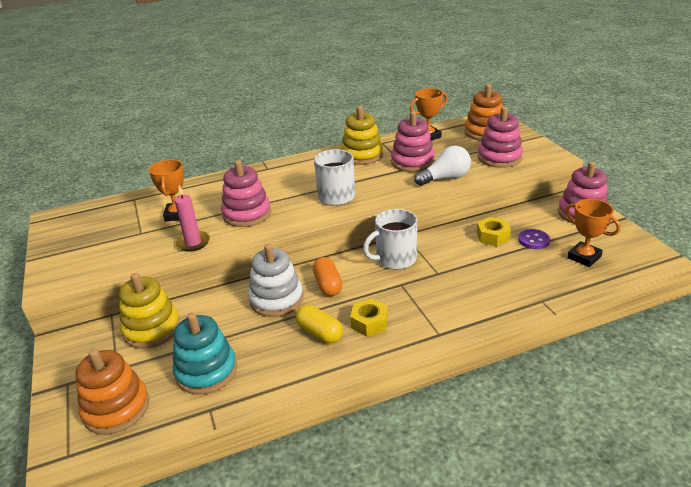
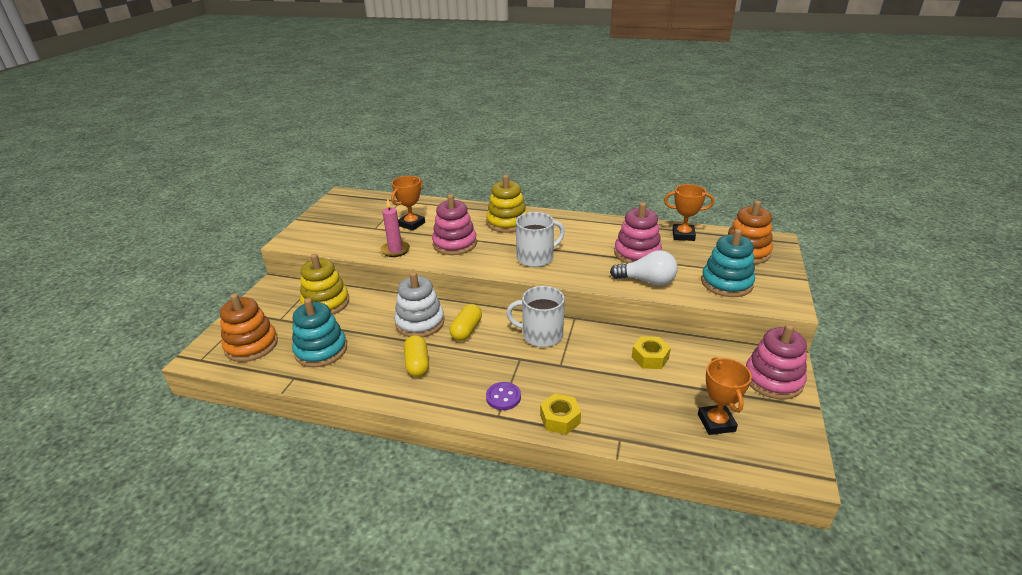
camera: 35 degrees right, 0 degrees up
orange capsule [313,257,343,296] -> yellow capsule [449,304,482,341]
yellow stacking toy [341,106,383,165] -> yellow stacking toy moved to [486,175,528,233]
yellow nut [350,299,388,337] -> yellow nut moved to [540,393,581,435]
pink stacking toy [478,107,523,168] -> turquoise stacking toy [701,229,755,297]
purple button [518,229,550,249] -> purple button moved to [486,382,521,410]

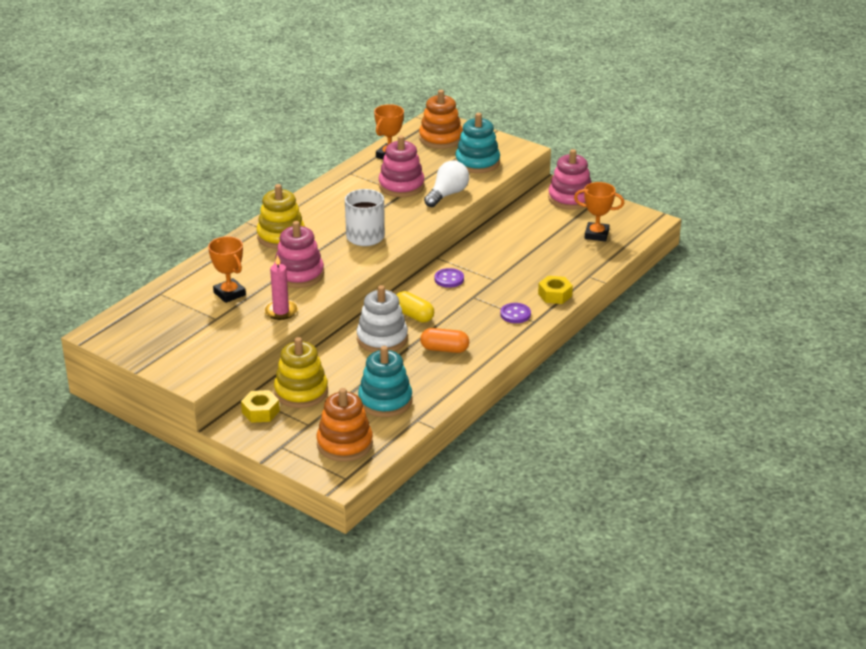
camera: 70 degrees left, 0 degrees up
yellow capsule [404,335,429,377] -> orange capsule [420,328,469,353]
white mug [506,286,565,347] -> purple button [435,268,464,288]
yellow nut [632,336,671,369] -> yellow nut moved to [241,390,280,423]

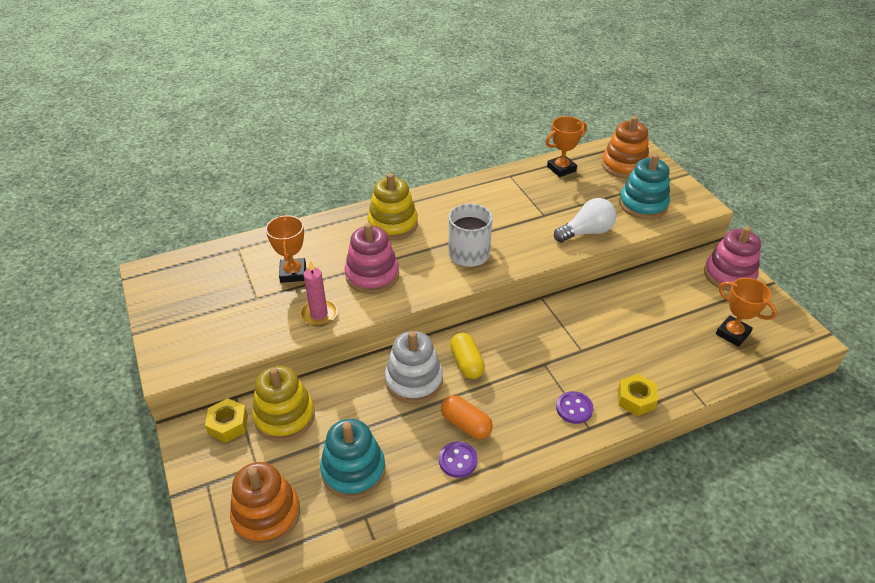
camera: 30 degrees right, 10 degrees up
pink stacking toy [379,135,425,197] -> none
purple button [435,268,464,288] -> purple button moved to [439,442,477,478]

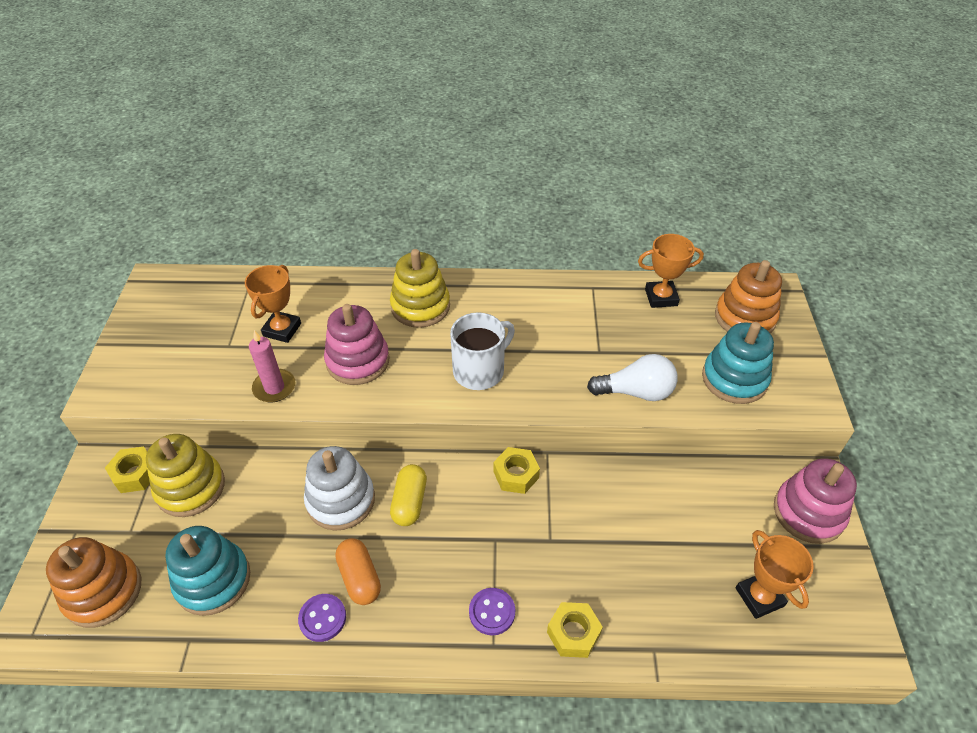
camera: 25 degrees right, 5 degrees up
none -> yellow nut [493,447,540,494]

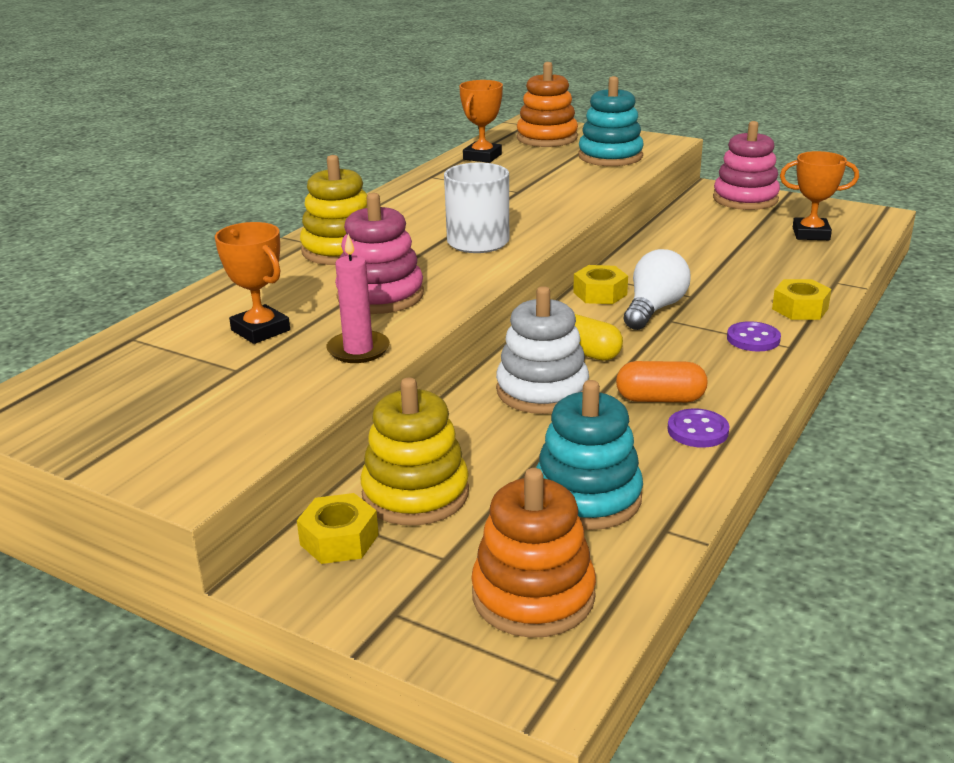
camera: 60 degrees left, 20 degrees down
white light bulb [587,354,678,401] -> white light bulb moved to [624,249,691,330]

